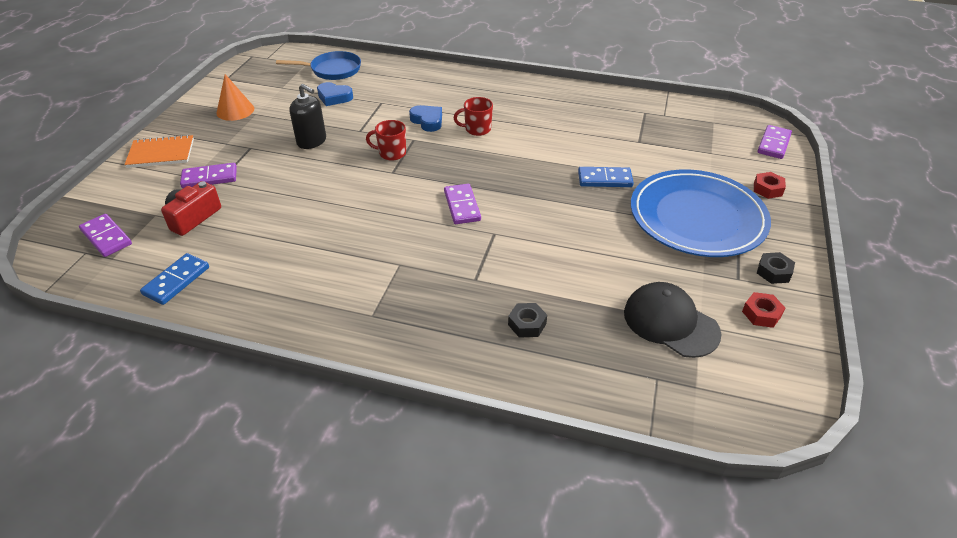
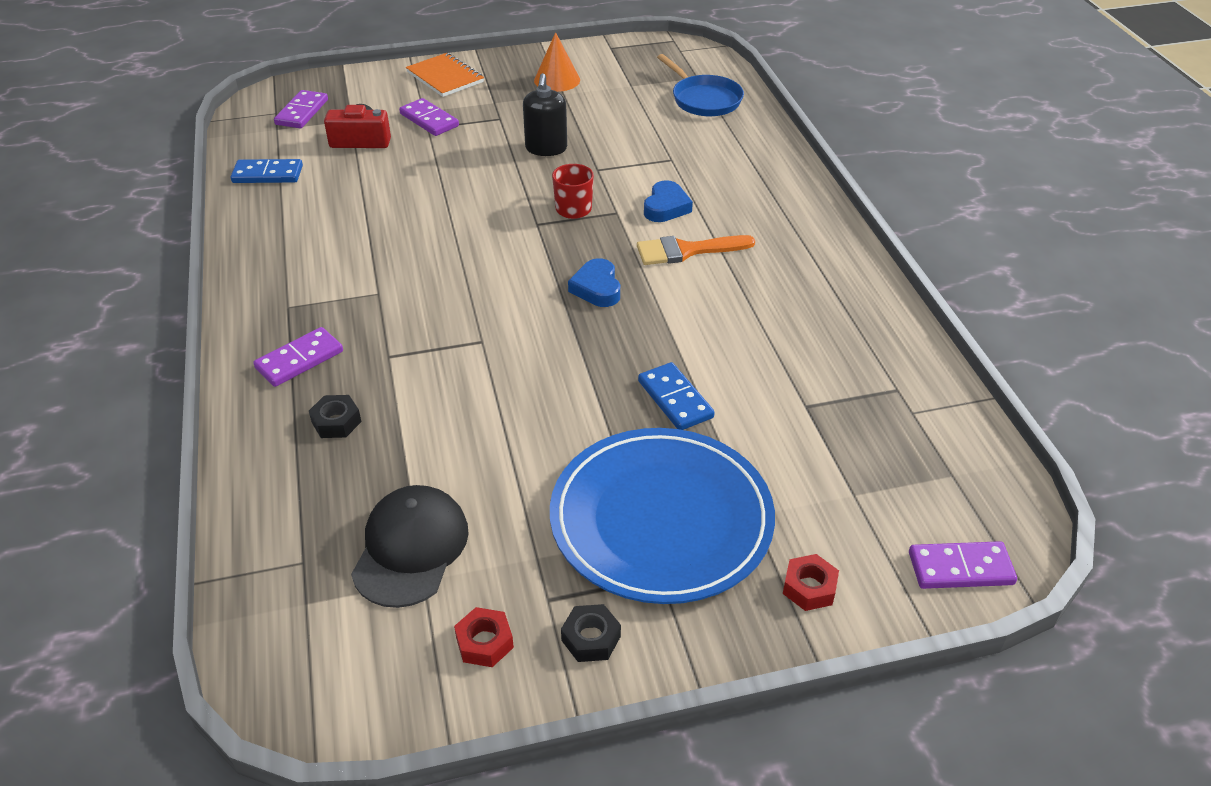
camera: 60 degrees right, 0 degrees up
blue heart [317,82,353,106] -> blue heart moved to [568,258,620,307]
purple domino [444,184,481,224] -> purple domino moved to [253,327,343,387]
red mug [454,97,493,136] -> orange brush [637,235,755,265]

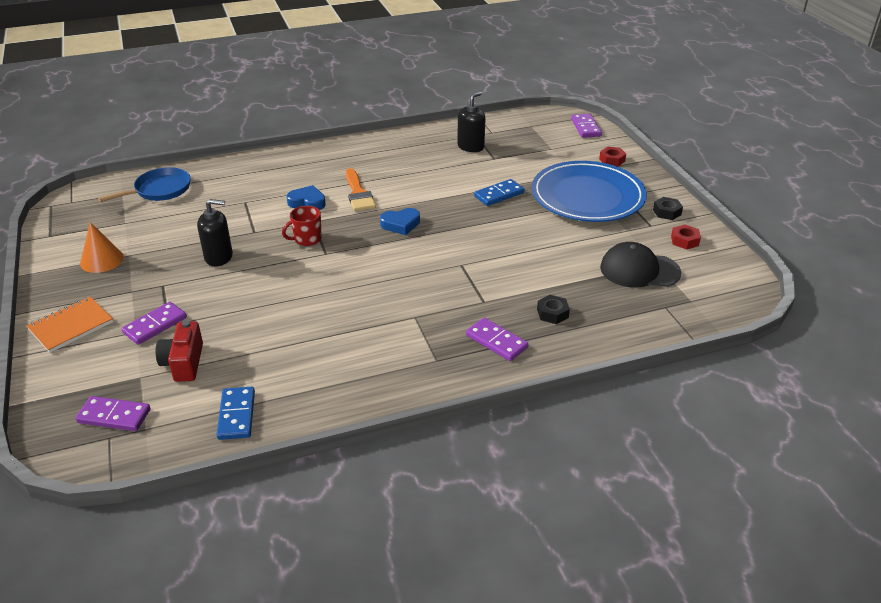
camera: 95 degrees left, 5 degrees down
none -> black soap dispenser [457,92,485,152]

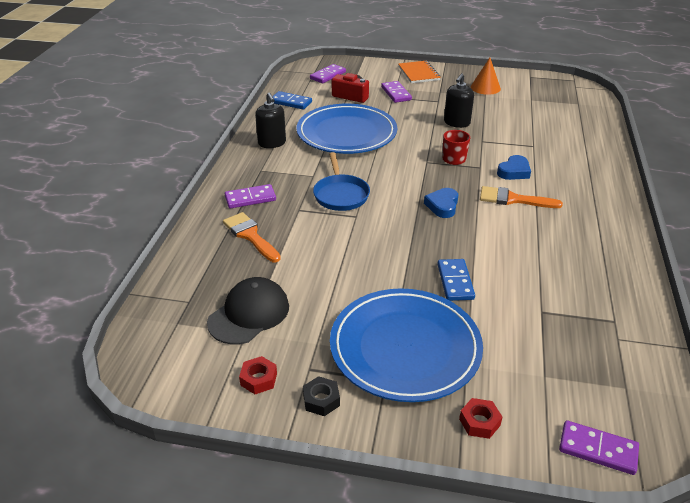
camera: 120 degrees right, 0 degrees up
blue pan [98,167,191,202] -> blue pan moved to [313,152,370,211]
black soap dispenser [457,92,485,152] -> black soap dispenser moved to [255,92,286,148]
black nut [537,295,570,324] -> orange brush [223,212,281,262]
none -> blue plate [296,104,397,154]

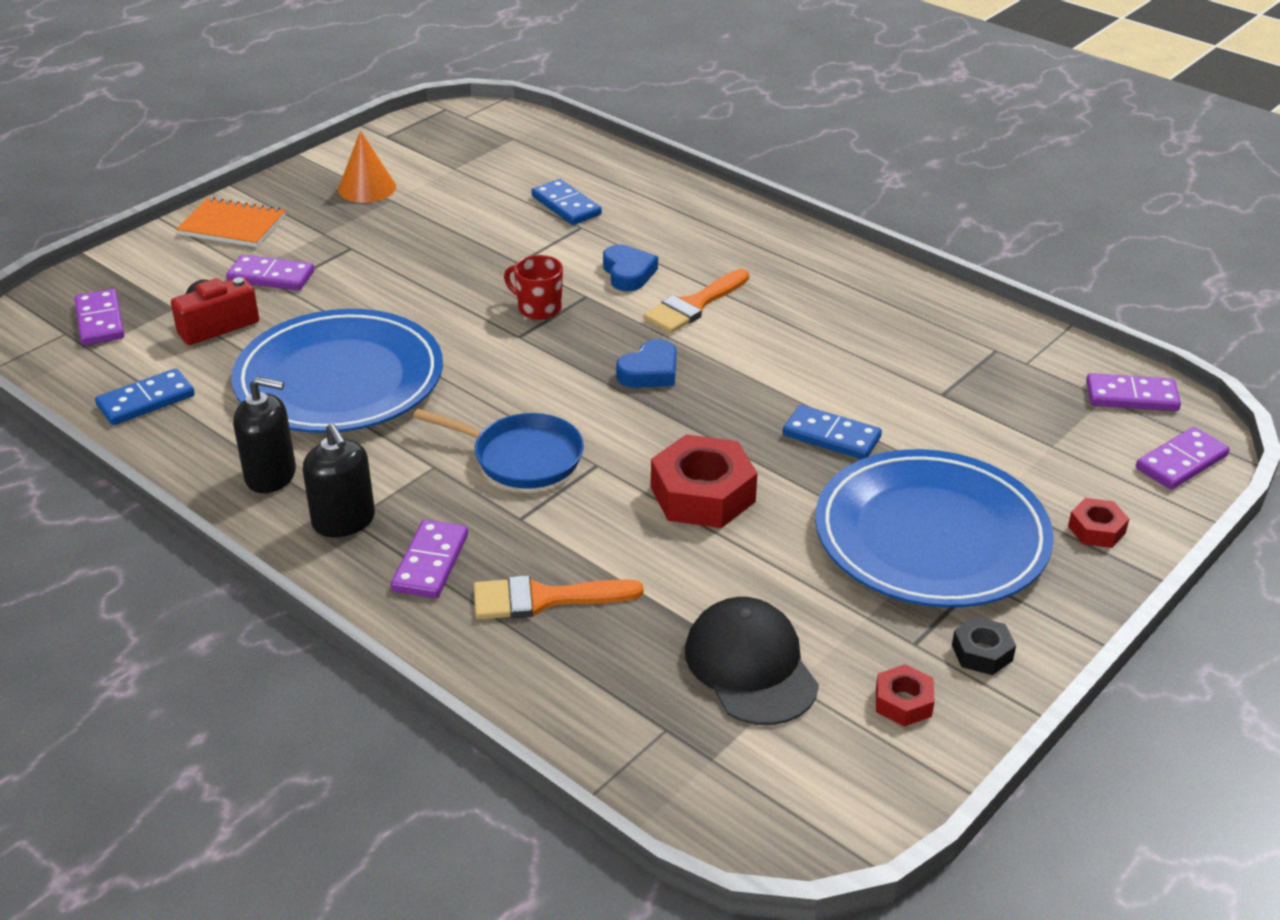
camera: 60 degrees left, 0 degrees up
blue heart [424,188,458,218] -> blue heart turned 90 degrees counterclockwise [616,339,677,388]
black soap dispenser [444,74,474,128] -> black soap dispenser moved to [303,423,375,537]
none -> blue domino [531,179,602,225]
none -> red nut [651,434,758,528]
none -> purple domino [1086,373,1181,411]

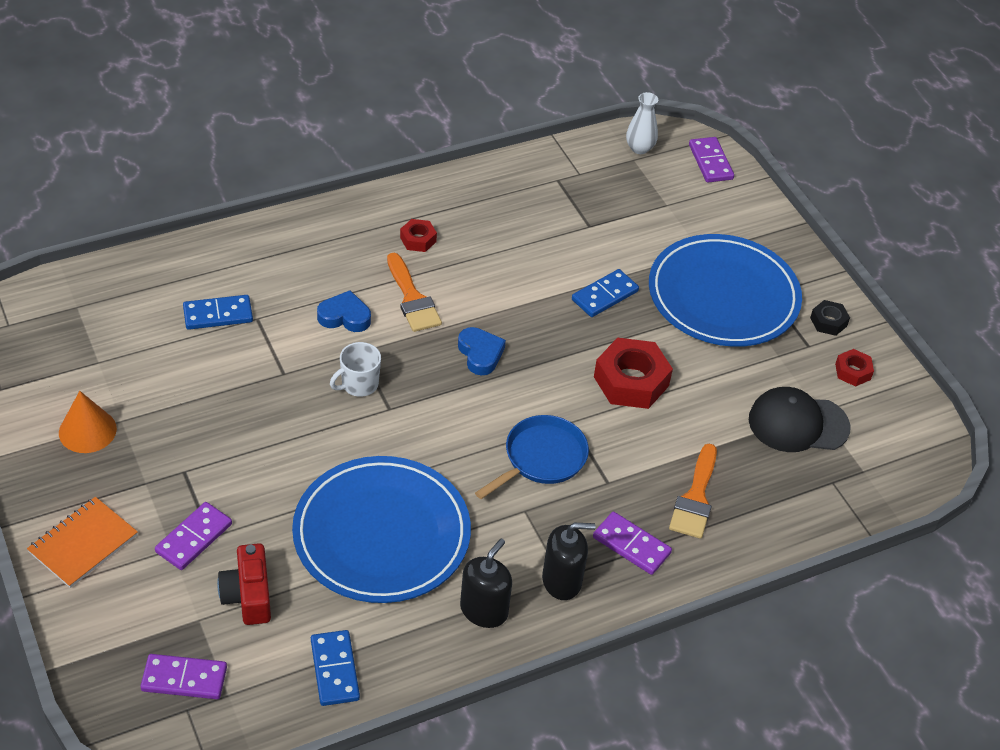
camera: 70 degrees left, 10 degrees up
red mug [504,255,563,320] -> white mug [330,342,381,397]
red nut [1068,498,1129,548] -> red nut moved to [400,219,437,252]
purple domino [1086,373,1181,411] -> white vase [626,92,658,154]

